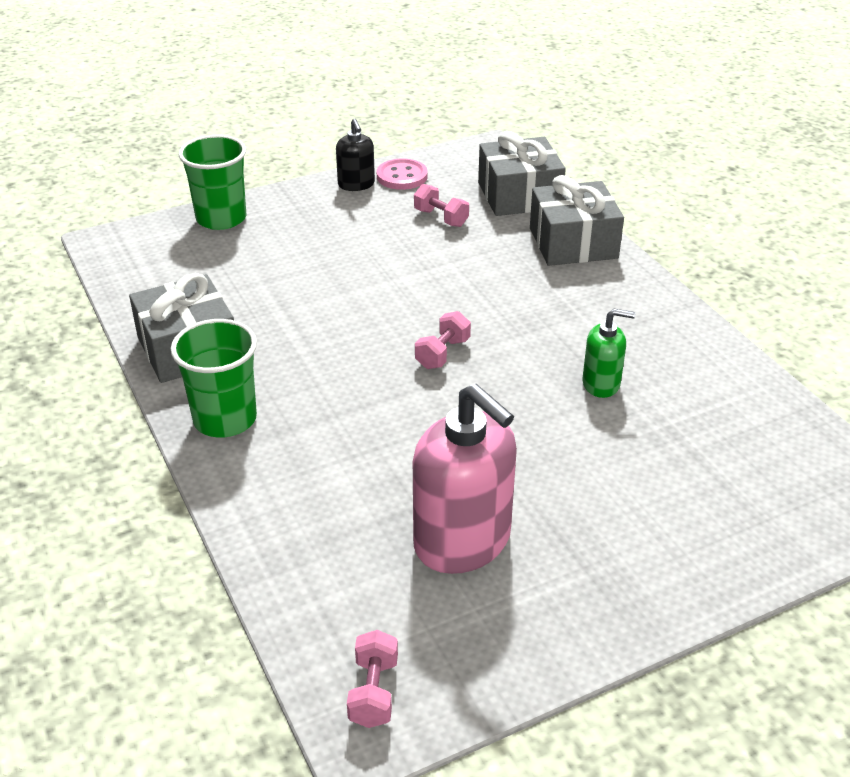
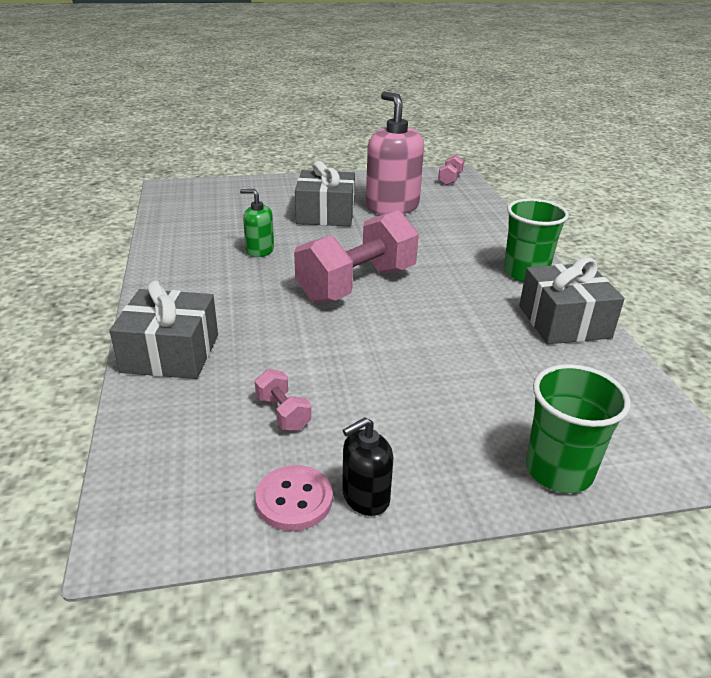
camera: 165 degrees left, 5 degrees down
black soap dispenser [336,119,375,191] -> black soap dispenser turned 120 degrees counterclockwise [342,417,393,516]
pink dumbbell [415,311,471,369] -> pink dumbbell [294,210,419,303], size x2.38
grey gift [478,131,566,216] -> grey gift moved to [295,161,355,226]

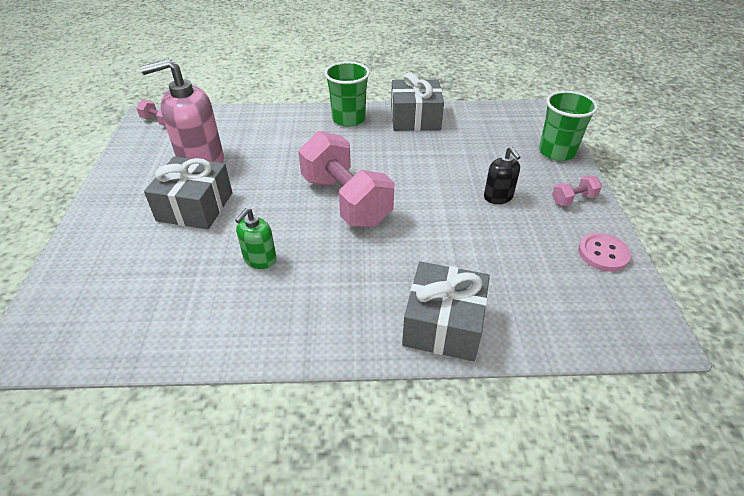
camera: 80 degrees left, 10 degrees up
pink dumbbell [255,369,311,431] -> pink dumbbell moved to [552,175,602,207]
black soap dispenser [342,417,393,516] -> black soap dispenser moved to [484,147,520,204]

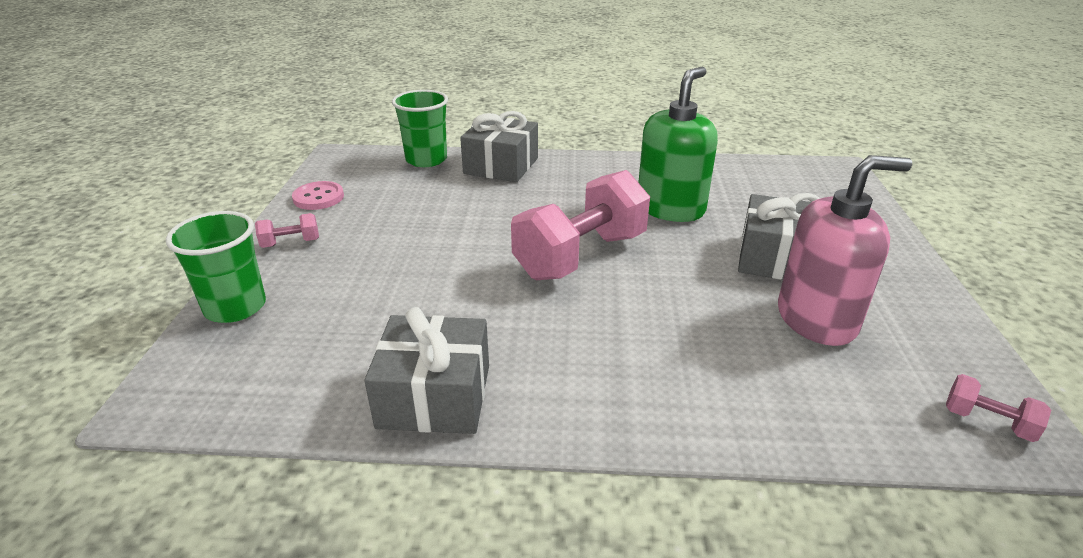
camera: 175 degrees left, 10 degrees down
green soap dispenser [235,208,276,269] -> green soap dispenser [638,67,718,222], size x1.93
pink dumbbell [298,131,395,227] -> pink dumbbell turned 75 degrees clockwise [511,170,650,280]
green cup [324,61,370,127] -> green cup moved to [392,90,448,167]
black soap dispenser [484,147,520,204] -> none

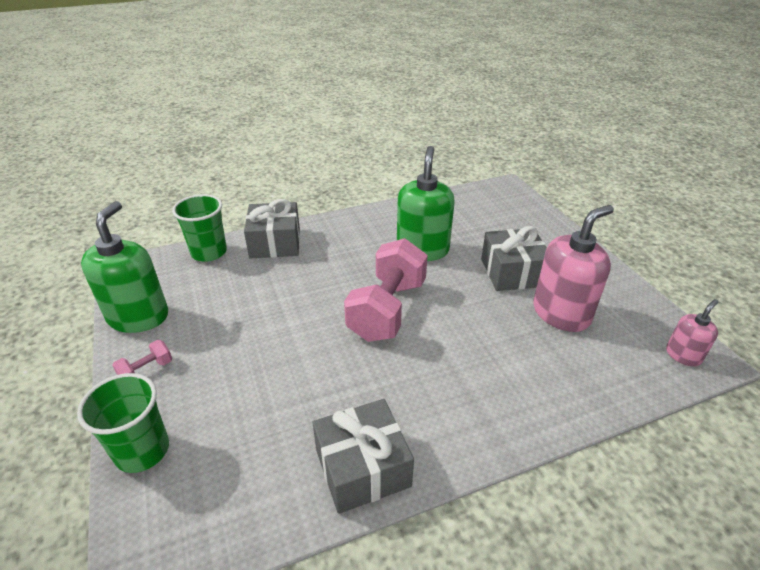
camera: 25 degrees left, 5 degrees up
pink button [292,181,344,210] -> green soap dispenser [81,201,168,333]
pink dumbbell [946,374,1051,442] -> pink soap dispenser [666,299,718,366]

